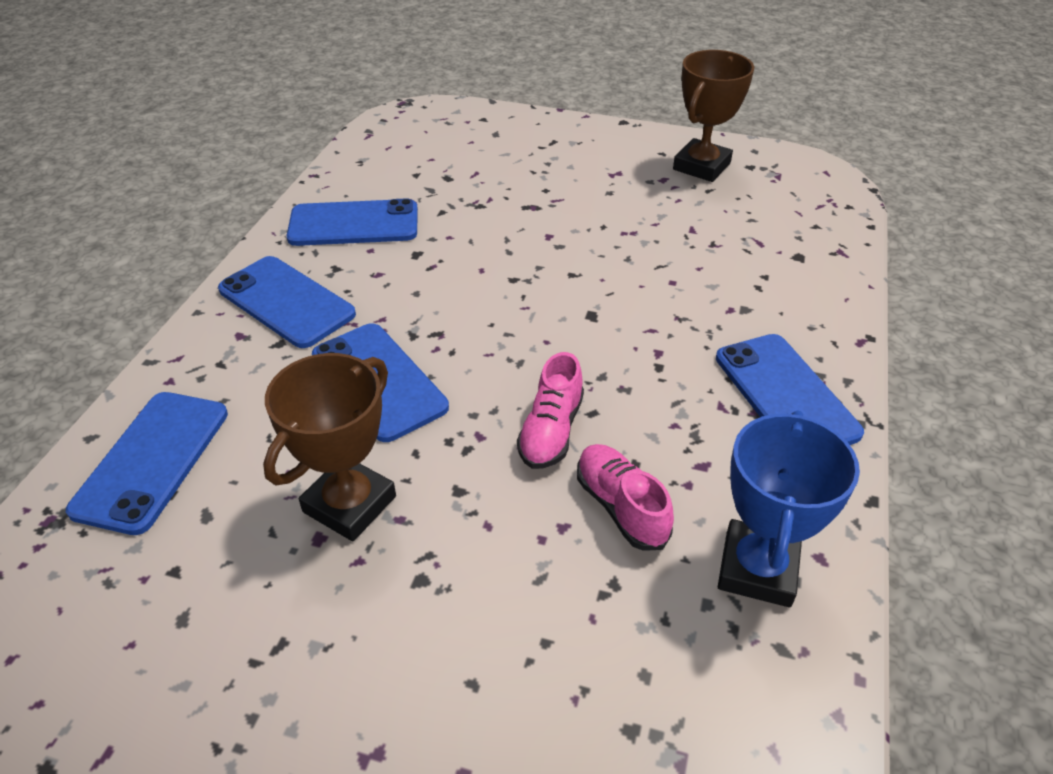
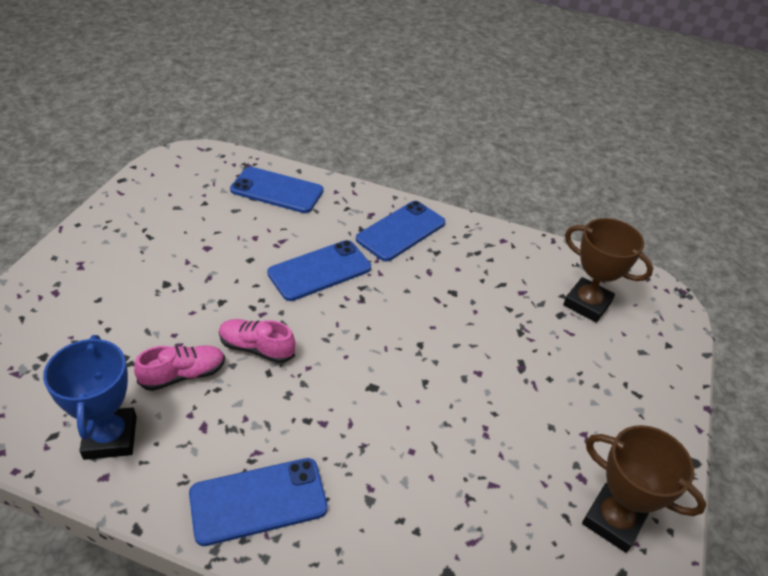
camera: 90 degrees right, 0 degrees up
brown trophy [263,353,396,541] -> brown trophy moved to [563,218,653,323]
blue phone [286,198,418,246] -> none
blue trophy [718,410,860,607] -> blue trophy turned 60 degrees clockwise [43,335,137,460]

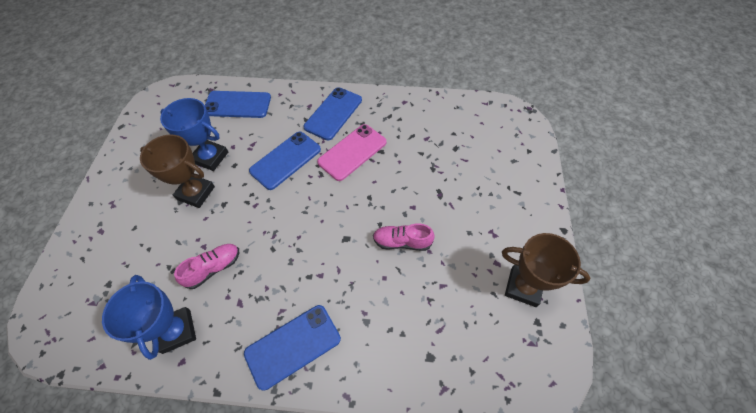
camera: 10 degrees left, 15 degrees up
pink shoe [219,319,296,363] -> pink shoe moved to [373,223,435,251]
brown trophy [563,218,653,323] -> brown trophy moved to [140,135,215,208]
none -> blue trophy [160,98,228,171]
none -> pink phone [317,124,387,181]

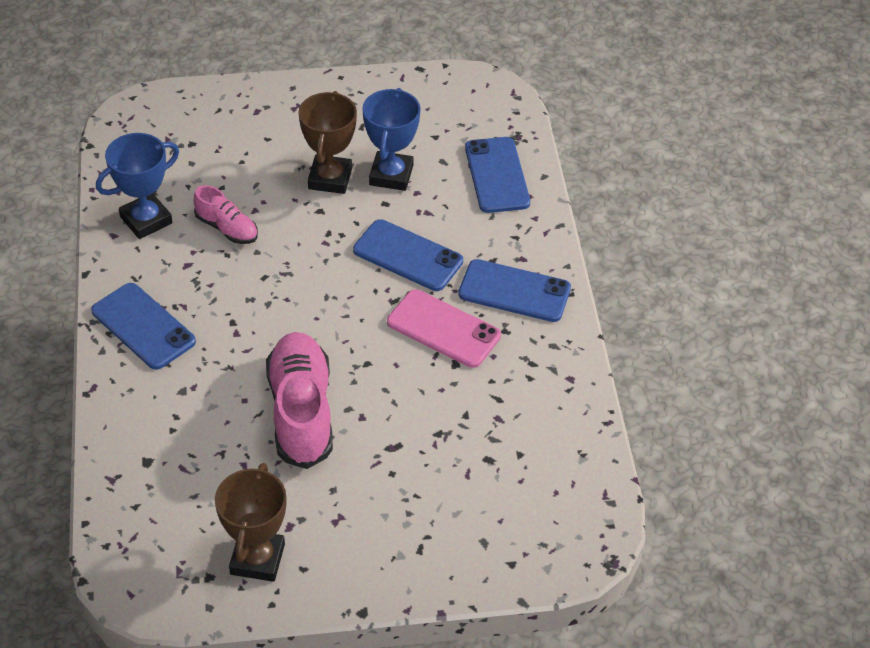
camera: 75 degrees right, 10 degrees down
pink shoe [373,223,435,251] -> pink shoe [266,332,333,469], size x1.87

